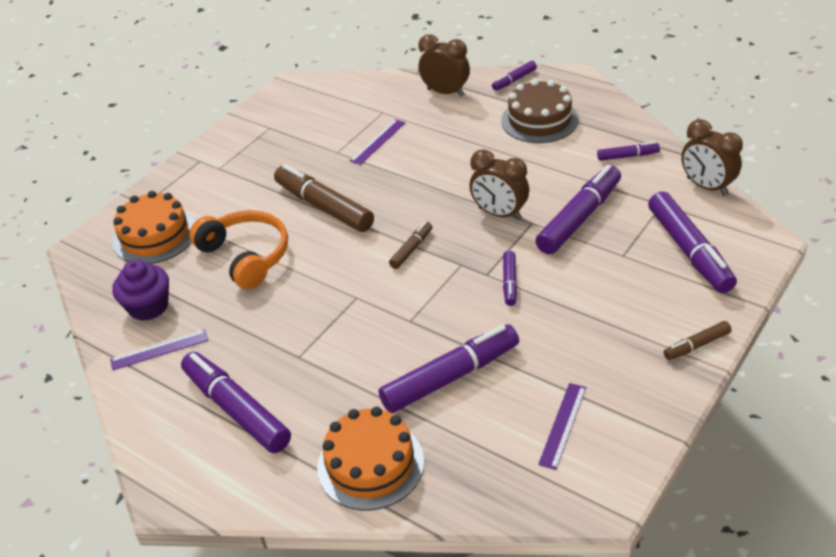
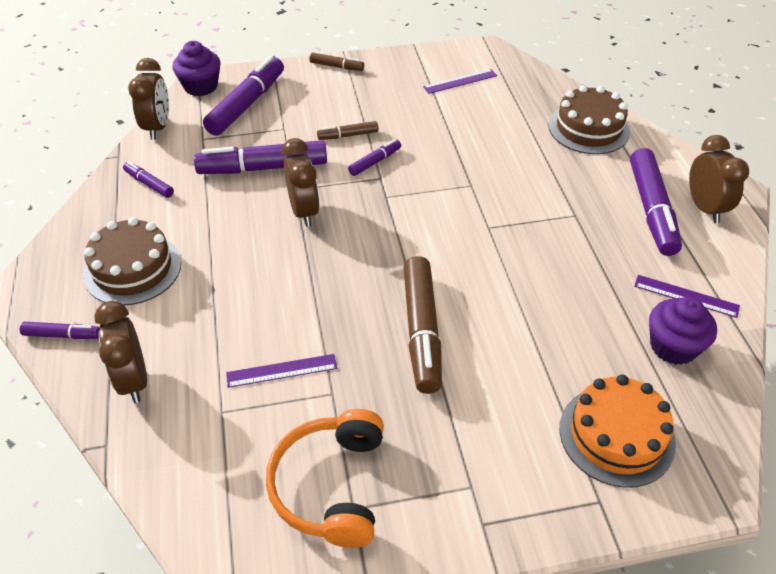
camera: 140 degrees left, 5 degrees up
orange headphones [189,210,288,289] -> orange headphones moved to [266,409,384,548]
orange cake [317,407,424,511] -> brown cake [549,85,630,154]
purple marker [379,324,519,413] -> none
brown marker [389,222,432,269] -> brown marker moved to [317,121,379,140]
none -> purple cupcake [172,41,221,96]
none -> brown clock [689,135,749,224]

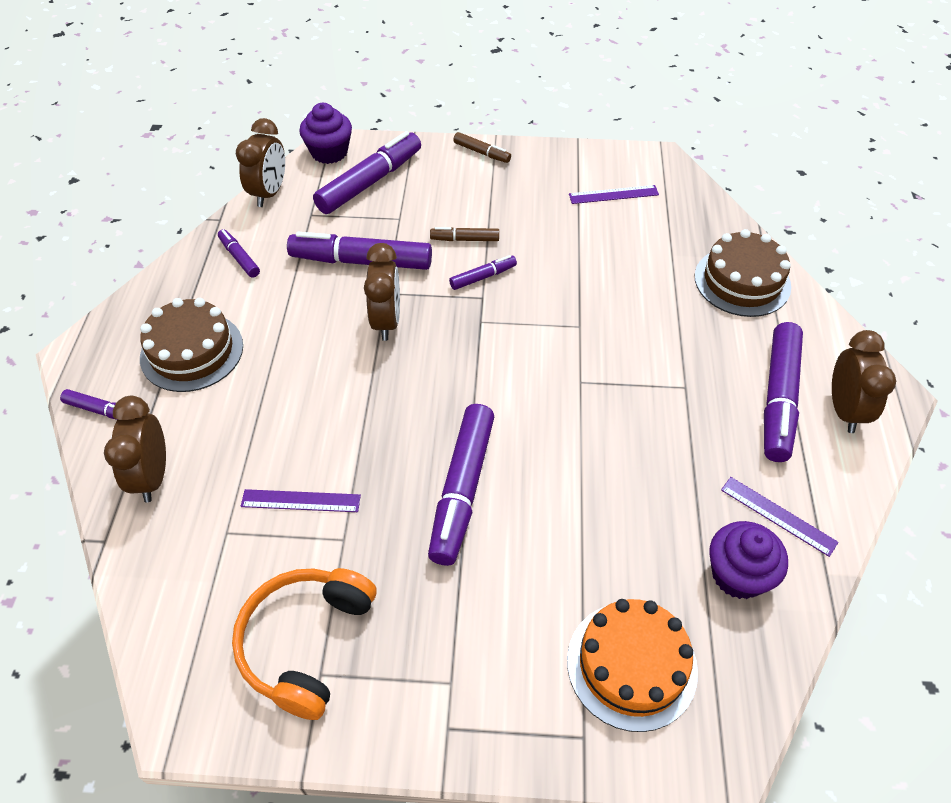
camera: 15 degrees right, 5 degrees up
brown marker [404,256,442,394] -> purple marker [428,404,494,566]

